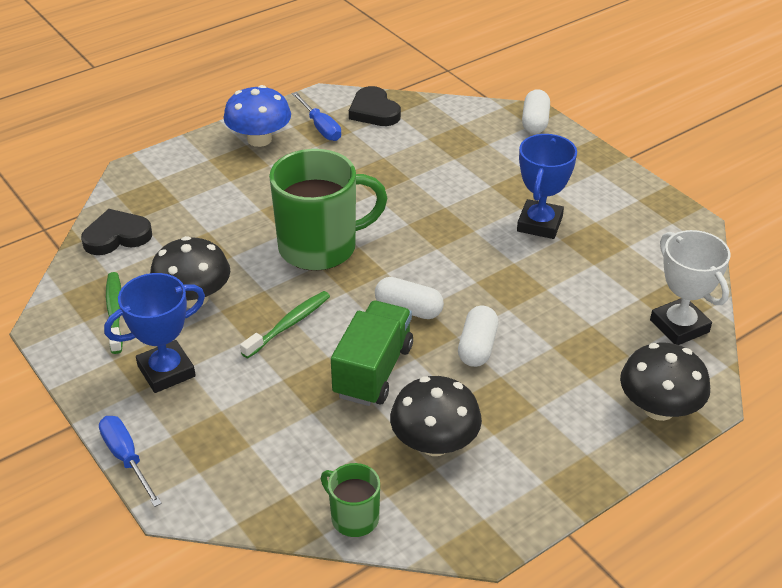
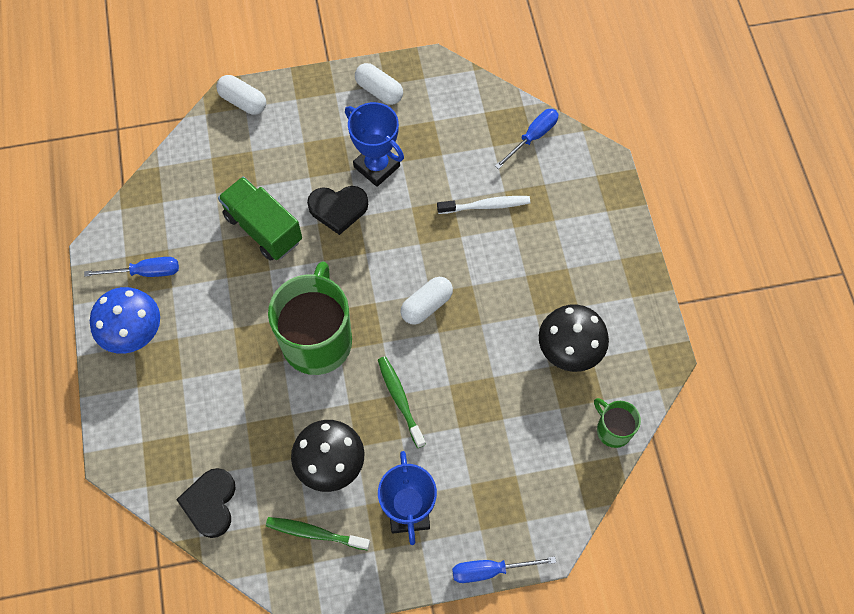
camera: 65 degrees left, 25 degrees up
green mug [321,463,380,537] -> green mug turned 75 degrees clockwise [594,398,641,448]
green truck [331,301,413,406] -> green truck moved to [218,177,302,261]
black heart [349,86,401,126] -> black heart moved to [307,186,368,235]
white capsule [458,305,498,367] -> white capsule moved to [355,63,403,105]
black mushroom [620,343,710,421] -> none
white trophy [650,230,731,345] -> blue screwdriver [495,109,559,169]
none -> white toothbrush [437,196,530,214]

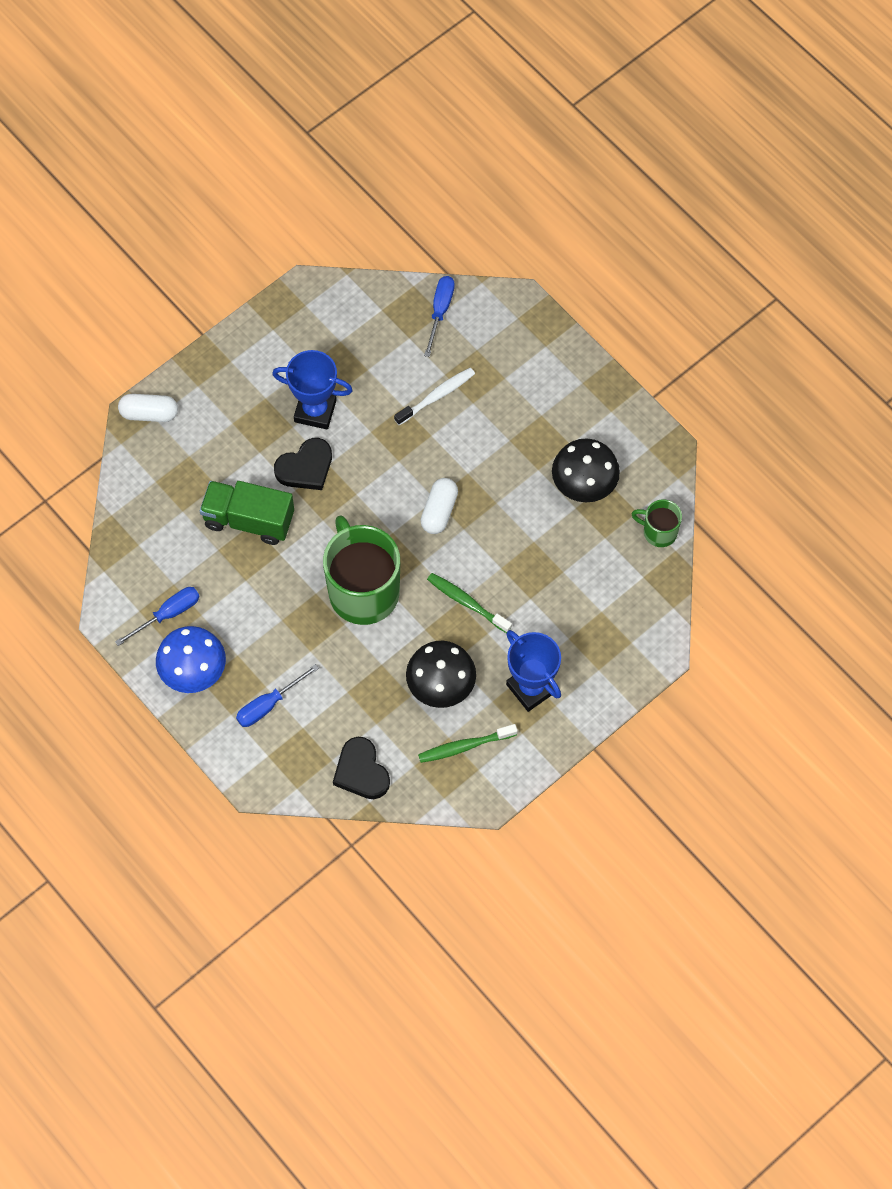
camera: 30 degrees left, 0 degrees up
white capsule [355,63,403,105] -> none
blue screwdriver [452,557,556,583] -> blue screwdriver moved to [236,664,319,727]

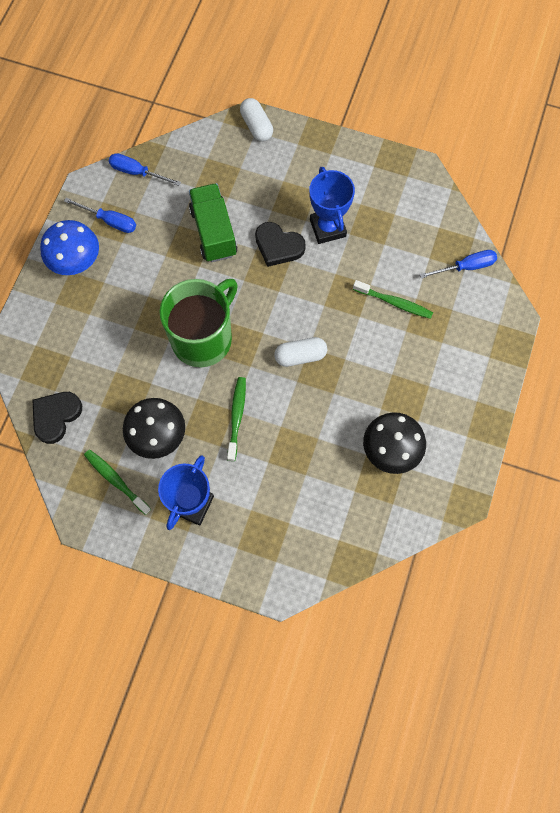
camera: 60 degrees right, 5 degrees up
blue screwdriver [236,664,319,727] -> blue screwdriver moved to [109,153,181,186]
white toothbrush [394,368,475,425] -> green toothbrush [353,280,433,319]
green mug [632,499,682,547] -> none

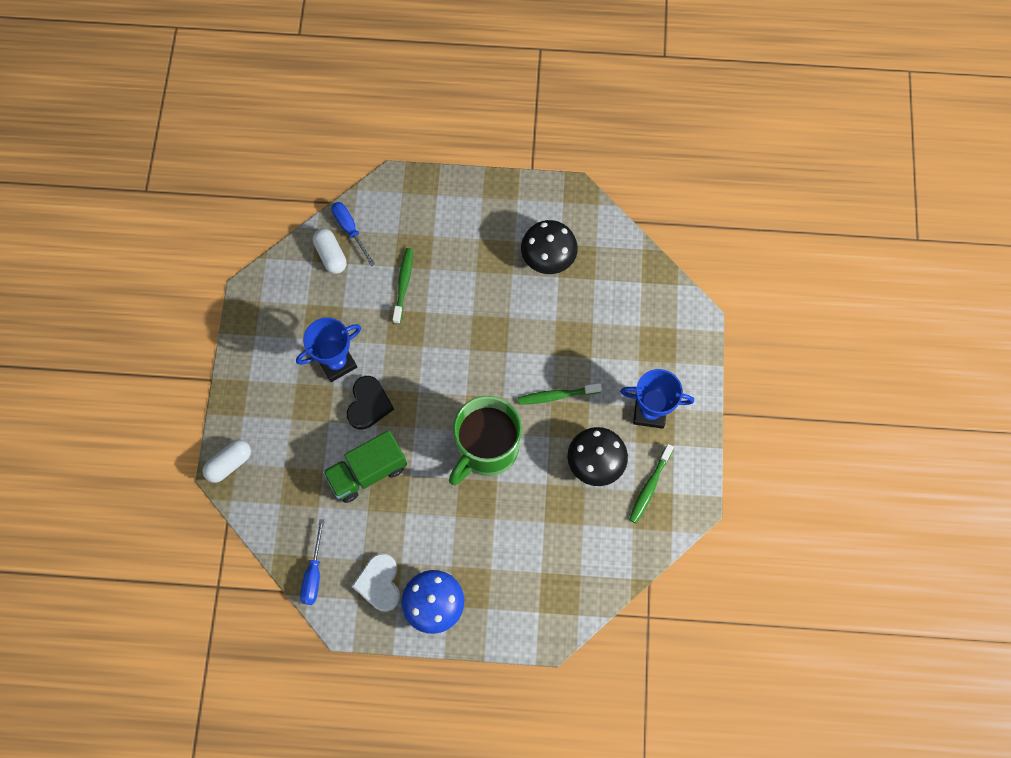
camera: 105 degrees left, 0 degrees up
black heart [32,392,82,444] -> none
blue screwdriver [64,198,136,233] -> white heart [352,553,401,612]
green mug [160,279,238,367] -> green mug turned 75 degrees counterclockwise [449,395,522,485]
white capsule [274,337,327,367] -> white capsule moved to [313,228,347,274]

